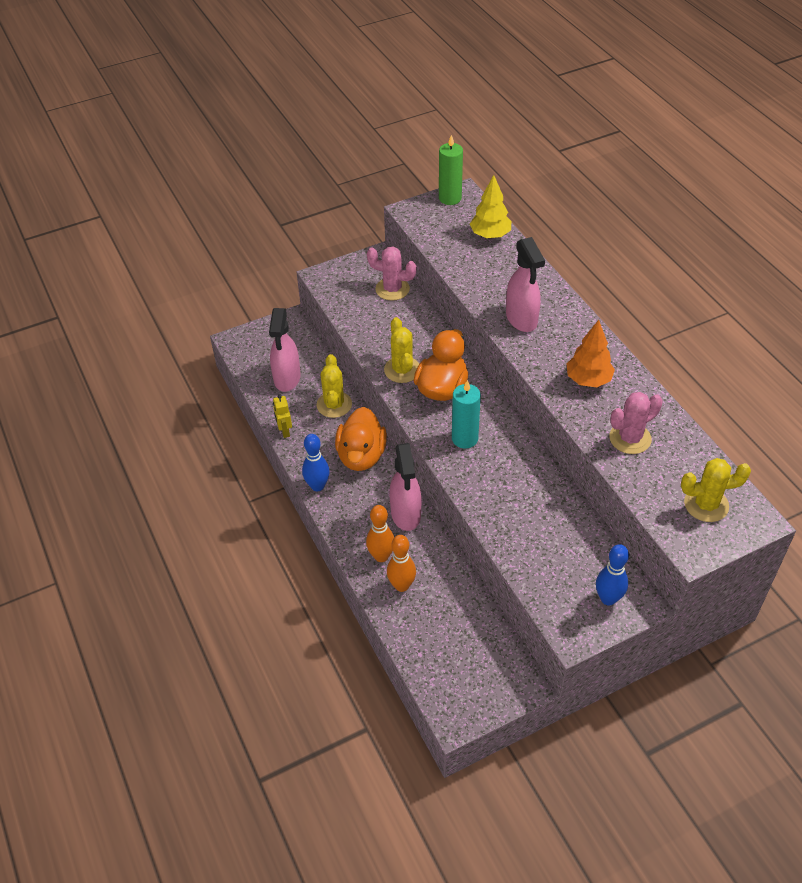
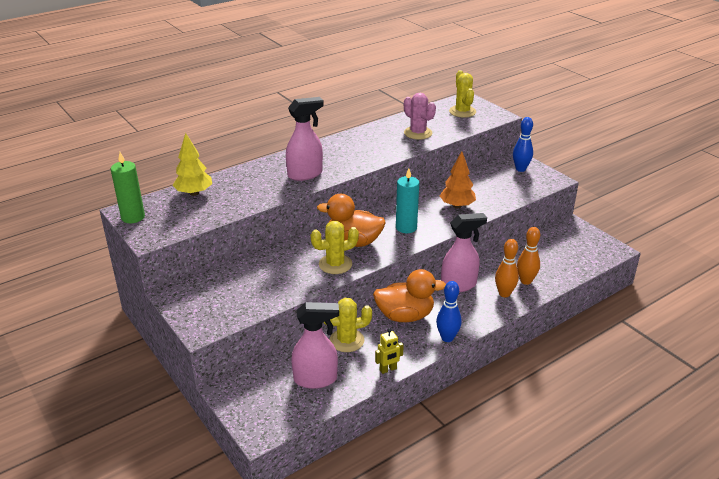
camera: 100 degrees left, 15 degrees down
pink cactus [367,247,417,301] -> none
orange tree [567,320,615,387] -> orange tree moved to [440,151,476,208]

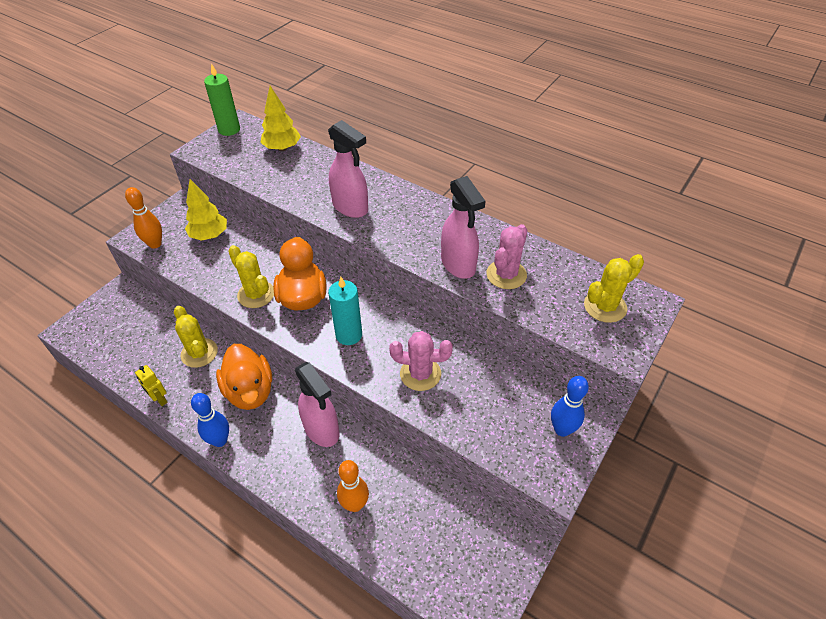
camera: 70 degrees right, 15 degrees up
pink spray bottle [291,302,339,389] -> pink spray bottle moved to [441,176,486,279]
orange tree [440,151,476,208] -> pink cactus [389,331,453,391]
orange bowling pin [495,239,519,297] -> orange bowling pin moved to [125,187,162,249]
none -> yellow tree [185,179,227,241]

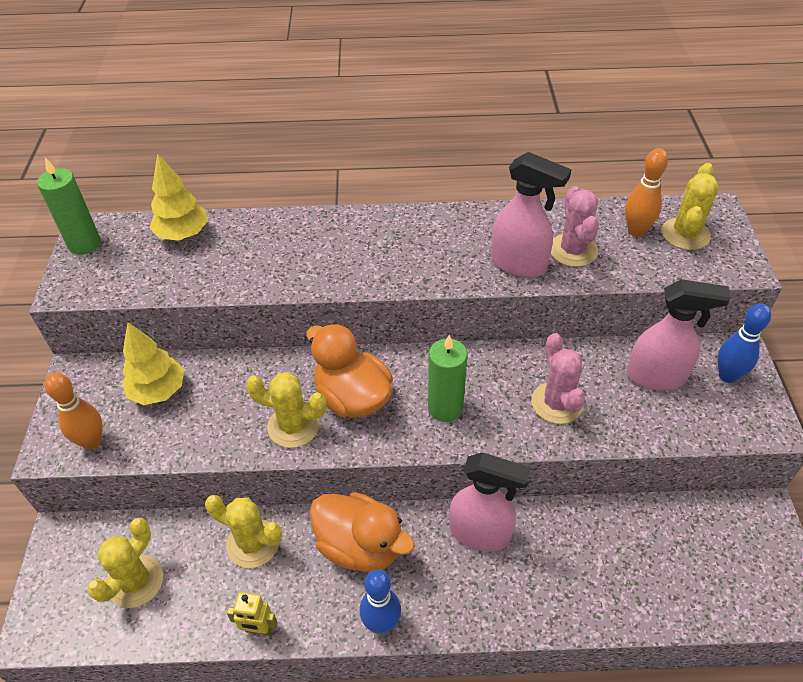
camera: 35 degrees left, 0 degrees up
pink spray bottle [328,120,368,218] -> pink spray bottle moved to [627,279,731,391]
turquoise candle [328,277,362,345] -> green candle [428,335,468,422]
orange bowling pin [337,460,369,512] -> orange bowling pin moved to [625,148,668,237]
pink cactus [389,331,453,391] -> pink cactus turned 75 degrees counterclockwise [531,333,586,424]
none -> yellow cactus [87,518,163,608]

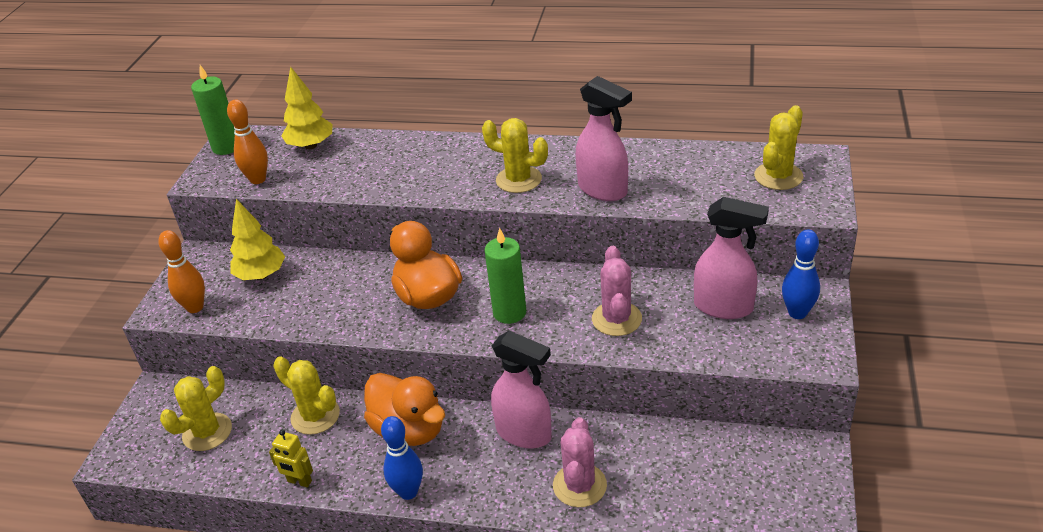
camera: 15 degrees right, 10 degrees down
yellow cactus [246,372,327,448] -> yellow cactus moved to [482,118,548,193]
pink cactus [551,186,599,267] -> pink cactus moved to [553,417,607,507]
orange bowling pin [625,148,668,237] -> orange bowling pin moved to [227,99,268,184]

